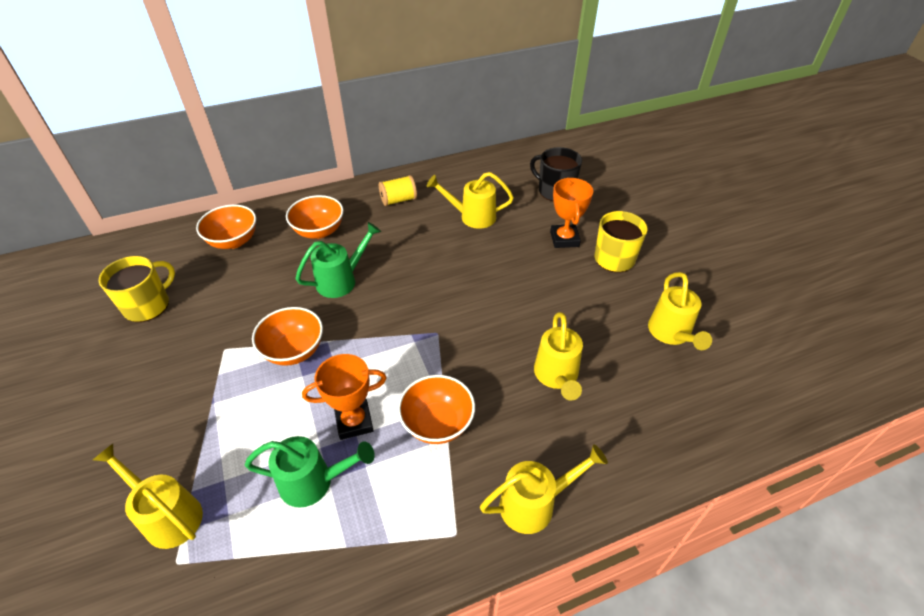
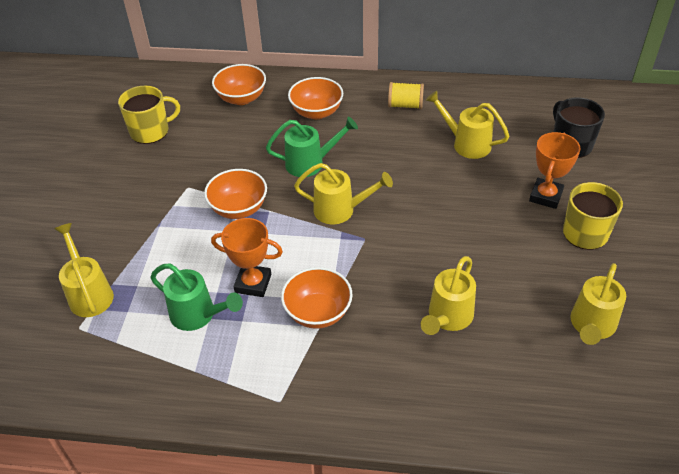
camera: 30 degrees right, 0 degrees up
yellow watering can [480,444,608,534] -> yellow watering can moved to [294,163,393,224]

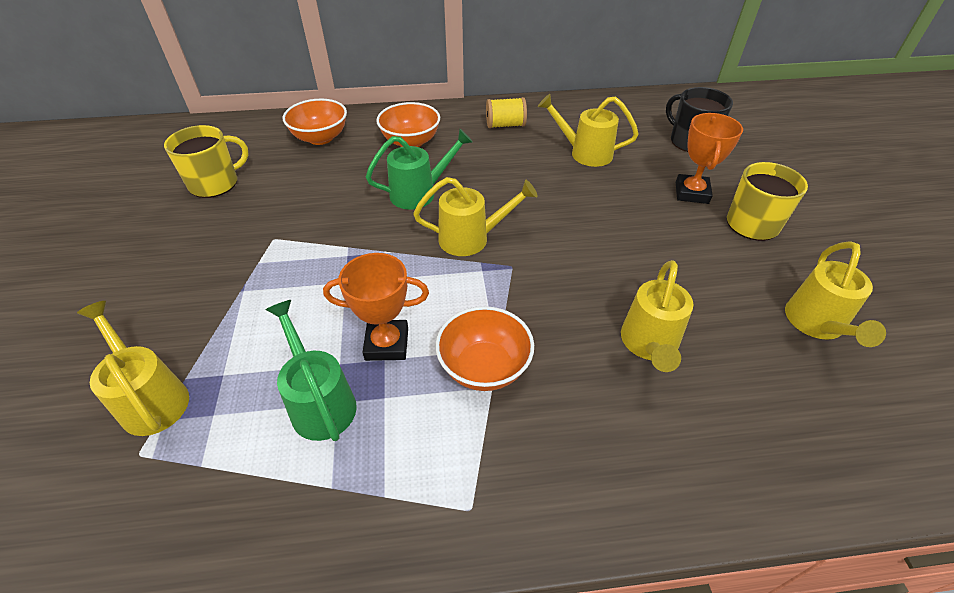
camera: 15 degrees left, 0 degrees up
green watering can [150,263,243,331] -> green watering can turned 135 degrees counterclockwise [265,300,357,441]
orange bowl [204,169,267,219] -> none

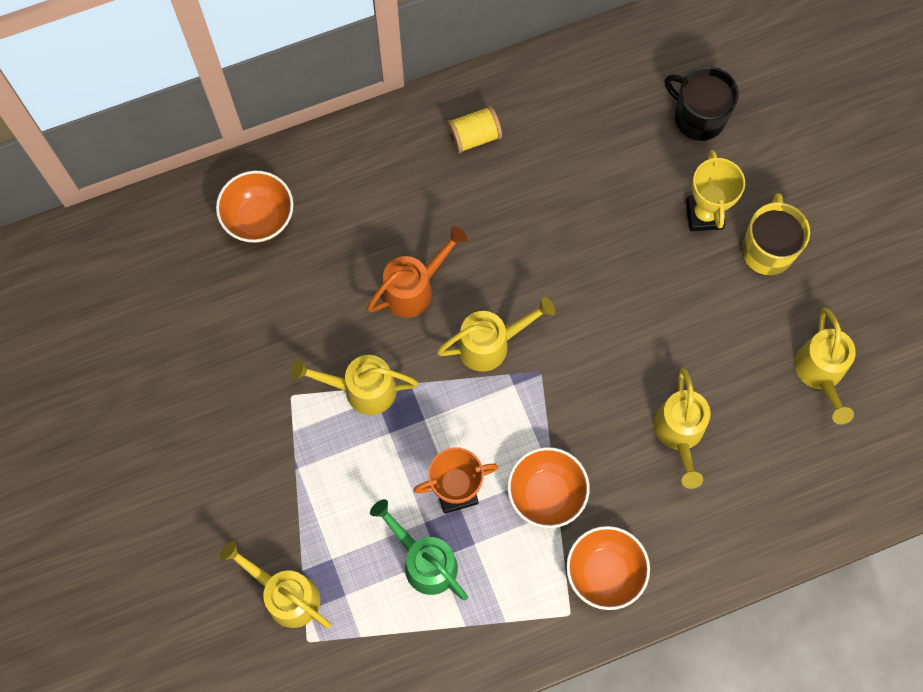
camera: 15 degrees left, 25 degrees up
yellow mug [164,125,249,198] -> none
green watering can [366,129,473,210] -> orange watering can [367,226,468,318]
orange bowl [376,102,440,147] -> orange bowl moved to [566,526,650,610]
yellow watering can [538,94,639,167] -> yellow watering can moved to [291,355,418,415]
orange trophy [676,113,743,204] -> yellow trophy [686,150,745,231]

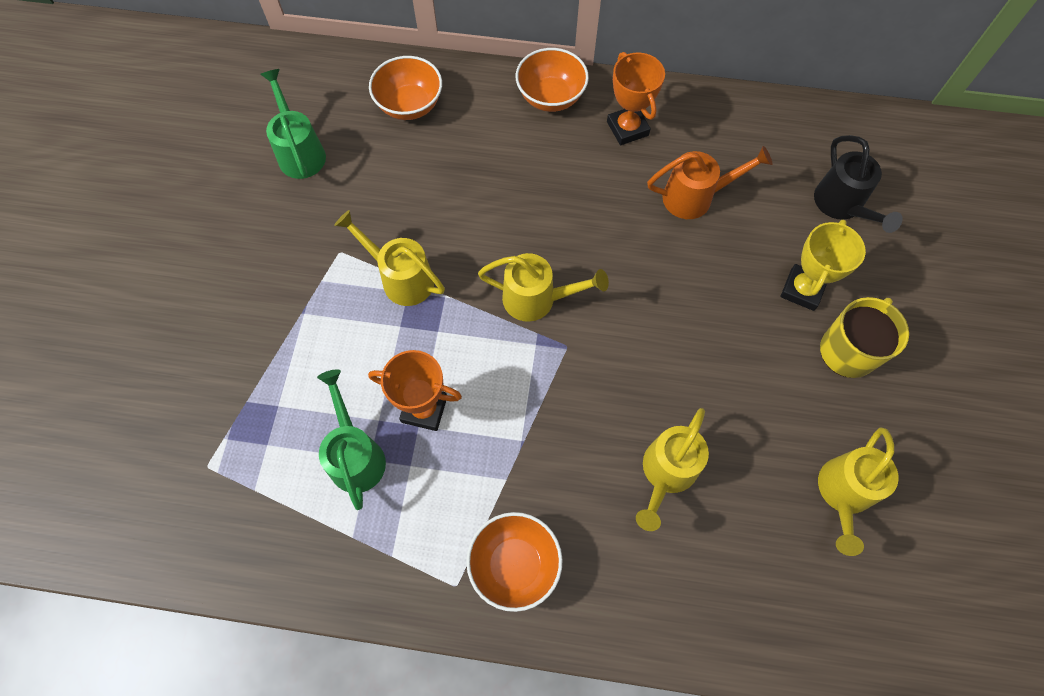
camera: 30 degrees right, 5 degrees down
yellow watering can [220,541,331,628] -> none
orange watering can [367,226,468,318] -> orange watering can moved to [647,146,772,219]
yellow spool [447,106,502,153] -> orange trophy [607,52,665,145]
orange bowl [507,447,590,528] -> orange bowl moved to [516,48,589,112]
black mug [665,66,739,141] -> black watering can [814,135,903,233]
none -> green watering can [260,69,326,179]

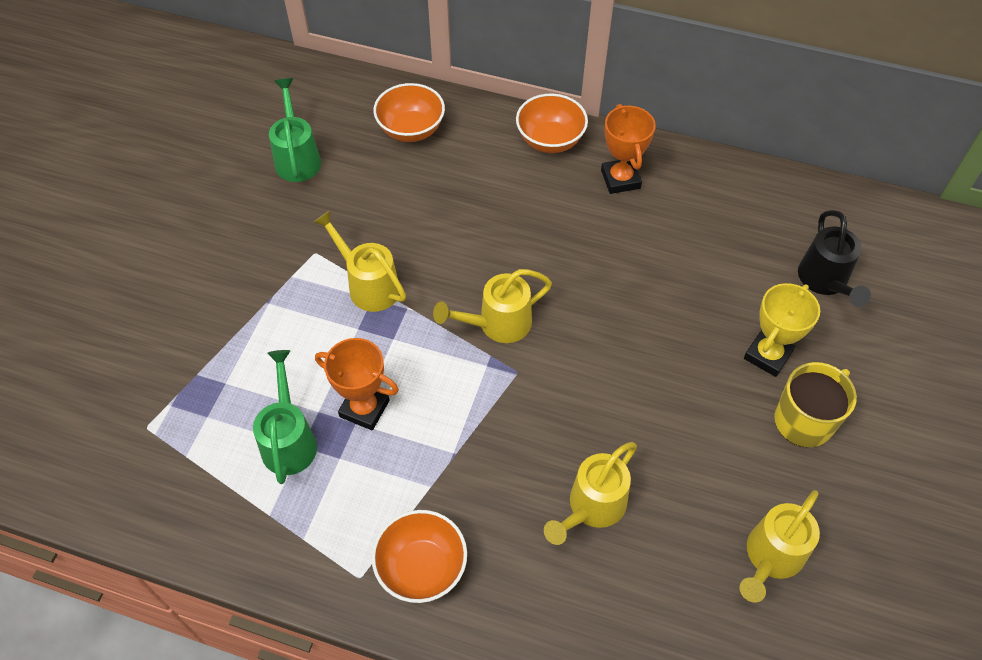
camera: 10 degrees right, 10 degrees down
yellow watering can [478,253,609,322] -> yellow watering can turned 135 degrees clockwise [433,269,552,343]
orange watering can [647,146,772,219] -> none

